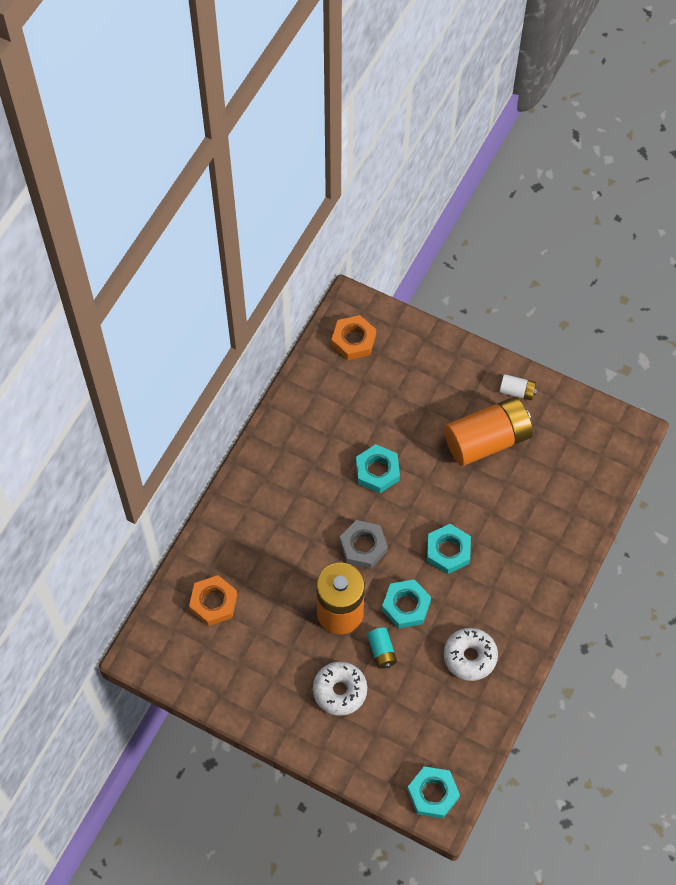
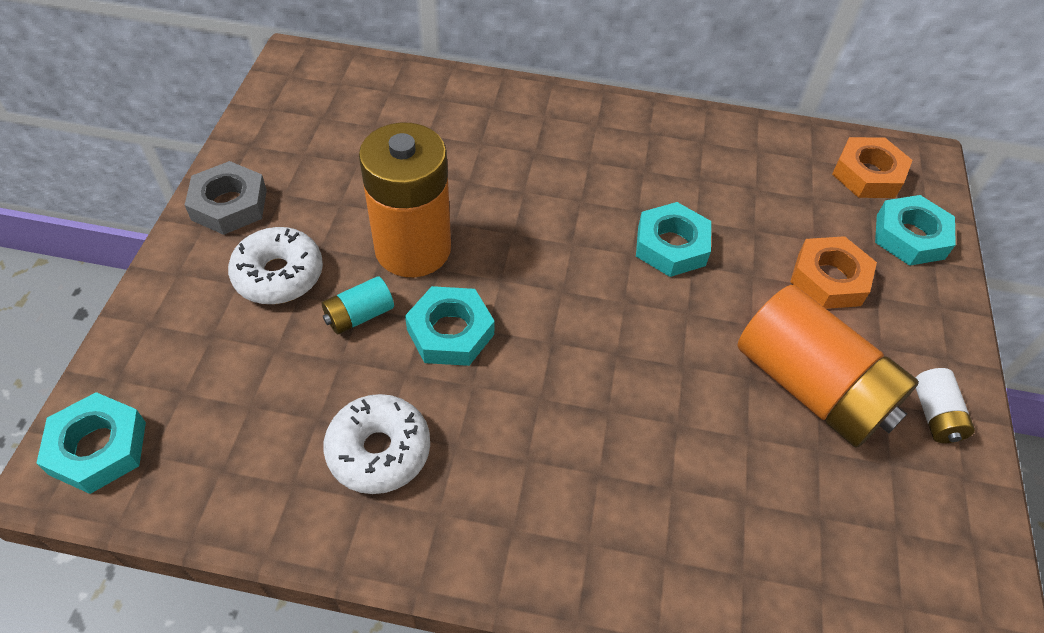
camera: 70 degrees right, 10 degrees down
orange nut [189,575,237,626] -> orange nut moved to [790,236,877,309]
grey nut [340,520,388,569] -> grey nut moved to [185,161,267,235]
turquoise nut [427,524,471,574] -> turquoise nut moved to [875,195,956,266]

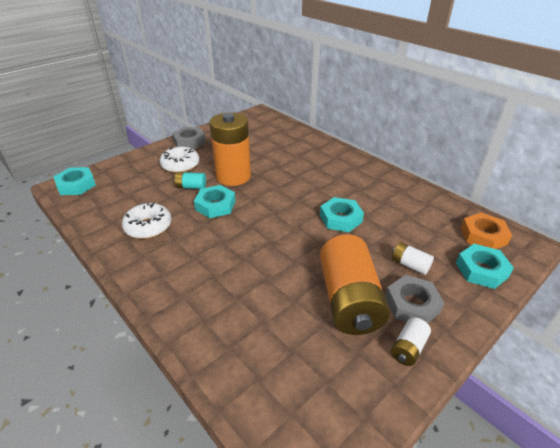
camera: 40 degrees right, 15 degrees down
orange nut [790,236,877,309] -> white battery [392,242,434,275]
none -> grey nut [385,275,444,324]

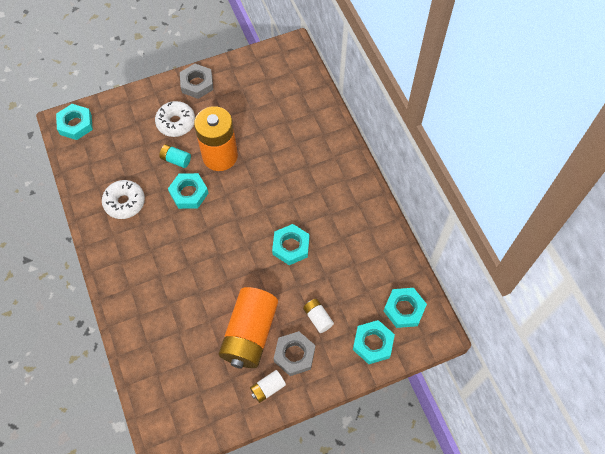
camera: 20 degrees right, 25 degrees up
orange nut [461,213,512,249] -> turquoise nut [384,288,427,328]

